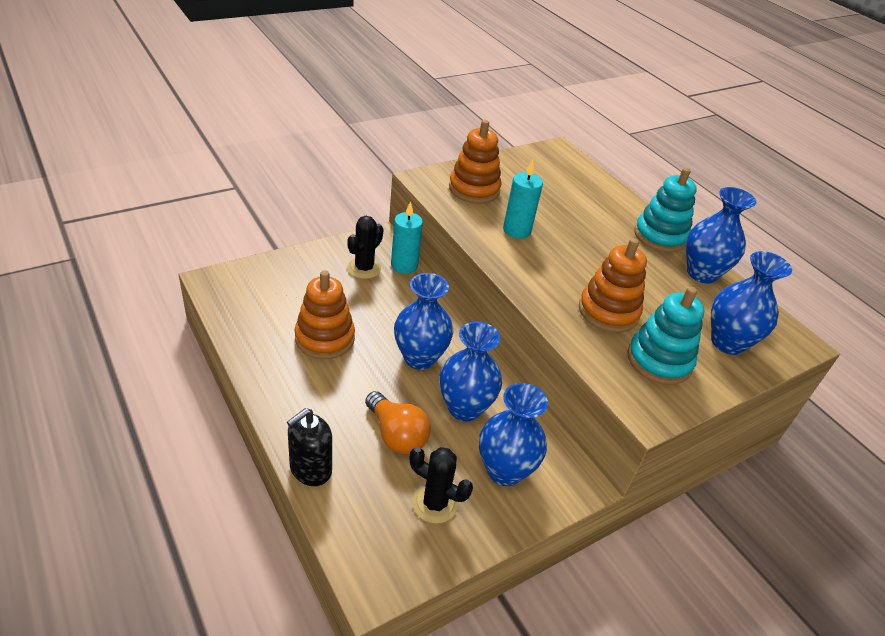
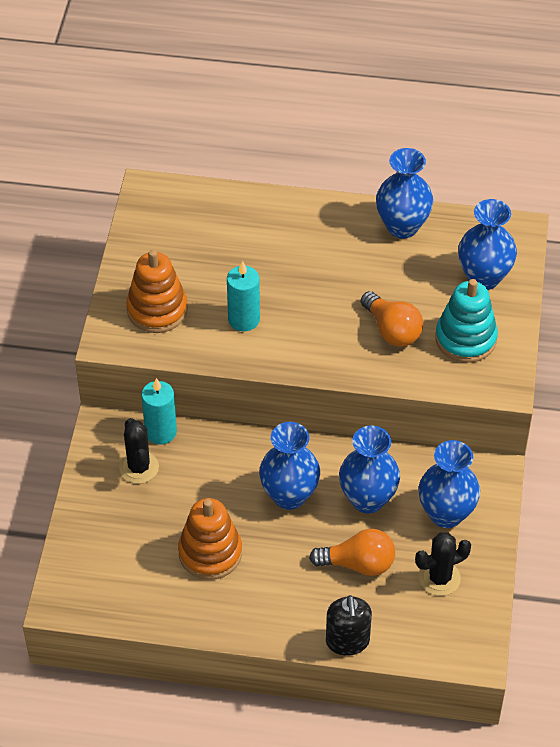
camera: 45 degrees left, 10 degrees up
orange stacking toy [579,238,647,333] -> orange light bulb [361,291,423,347]
turquoise stacking toy [635,168,697,252] -> none

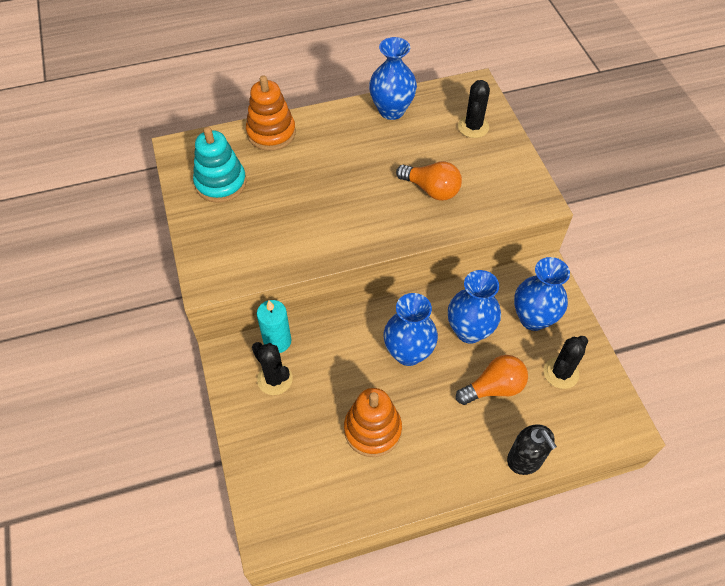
camera: 25 degrees left, 5 degrees up
orange stacking toy [126,250,188,333] -> orange stacking toy moved to [246,75,296,151]
turquoise candle [227,261,260,331] -> none
turquoise stacking toy [435,279,498,363] -> turquoise stacking toy moved to [193,127,246,203]
blue vase [458,199,517,290] -> black cactus [458,80,490,138]

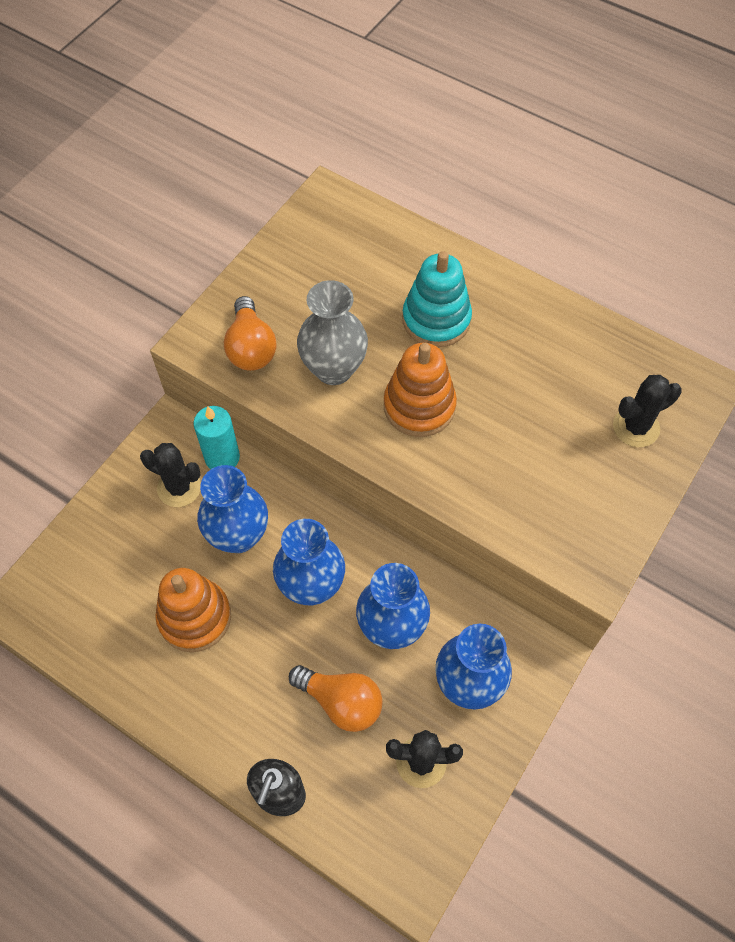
camera: 50 degrees right, 5 degrees up
turquoise stacking toy [193,127,246,203] -> turquoise stacking toy moved to [402,251,472,347]
orange stacking toy [246,75,296,151] -> orange stacking toy moved to [384,343,457,437]
black cactus [252,342,293,395] -> black cactus turned 75 degrees counterclockwise [140,443,201,507]
blue vase [369,37,417,120] -> blue vase moved to [197,465,268,553]
orange light bulb [396,161,462,201] -> orange light bulb moved to [224,296,276,371]
none -> grey vase [297,280,368,385]

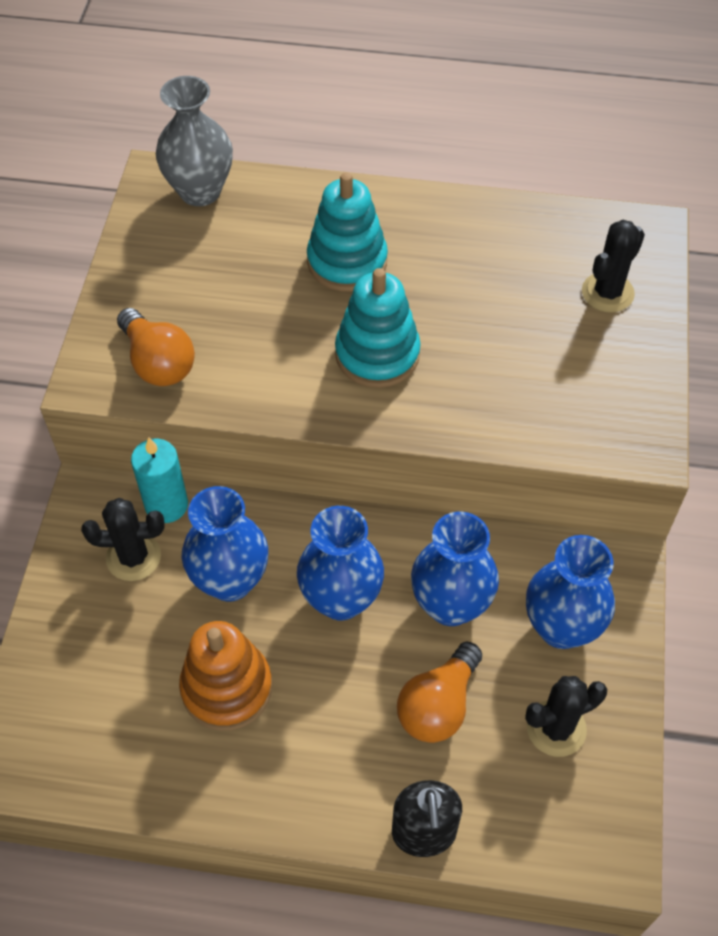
camera: 25 degrees left, 5 degrees down
orange light bulb [289,665,383,732] -> orange light bulb turned 120 degrees clockwise [397,642,482,743]
grey vase [297,280,368,385] -> grey vase moved to [156,76,233,206]
orange stacking toy [384,343,457,437] -> turquoise stacking toy [335,268,421,388]

